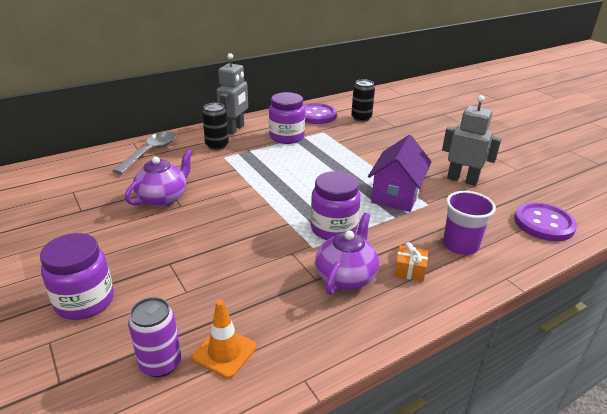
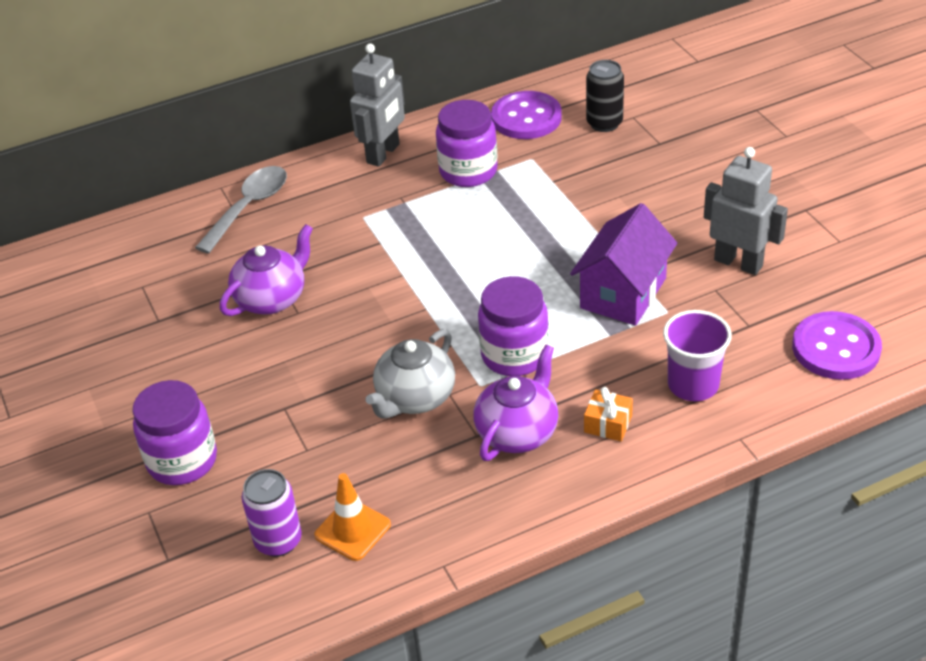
camera: 10 degrees right, 10 degrees up
black can [202,103,229,150] -> none
none -> grey teapot [366,329,455,419]

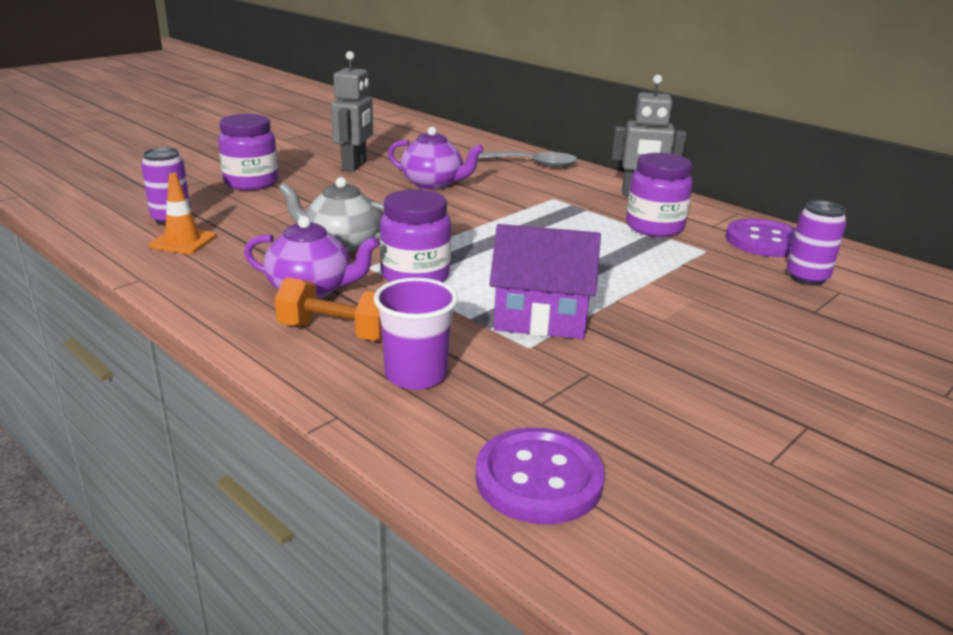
camera: 65 degrees right, 15 degrees down
orange gift [584,387,633,441] -> orange dumbbell [274,277,382,341]
black can [586,60,624,132] -> purple can [787,200,847,286]
grey robot [704,147,788,275] -> grey robot moved to [331,51,373,172]

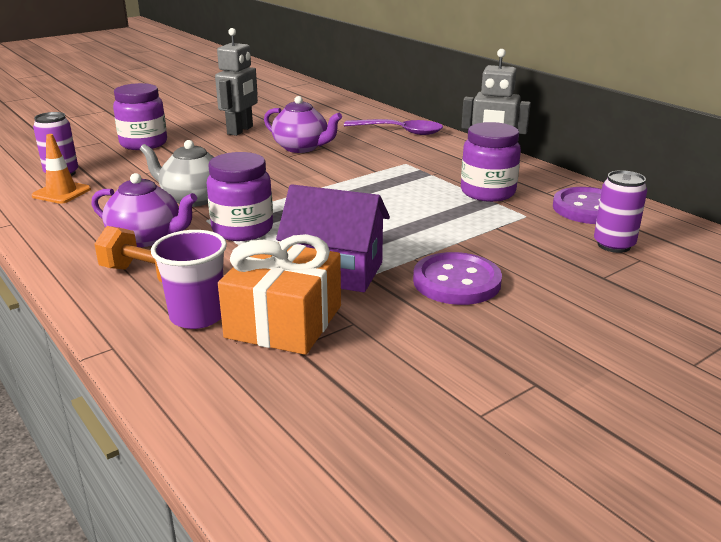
camera: 10 degrees right, 0 degrees up
purple button [475,427,605,525] -> purple button moved to [413,252,502,305]
grey spoon [478,151,578,168] -> purple spoon [344,119,443,135]
none -> orange gift [218,234,341,355]

